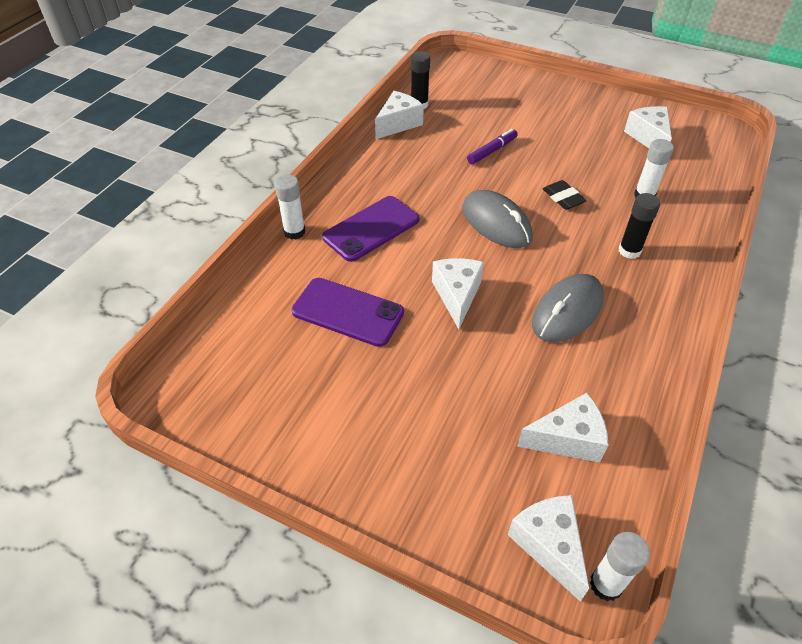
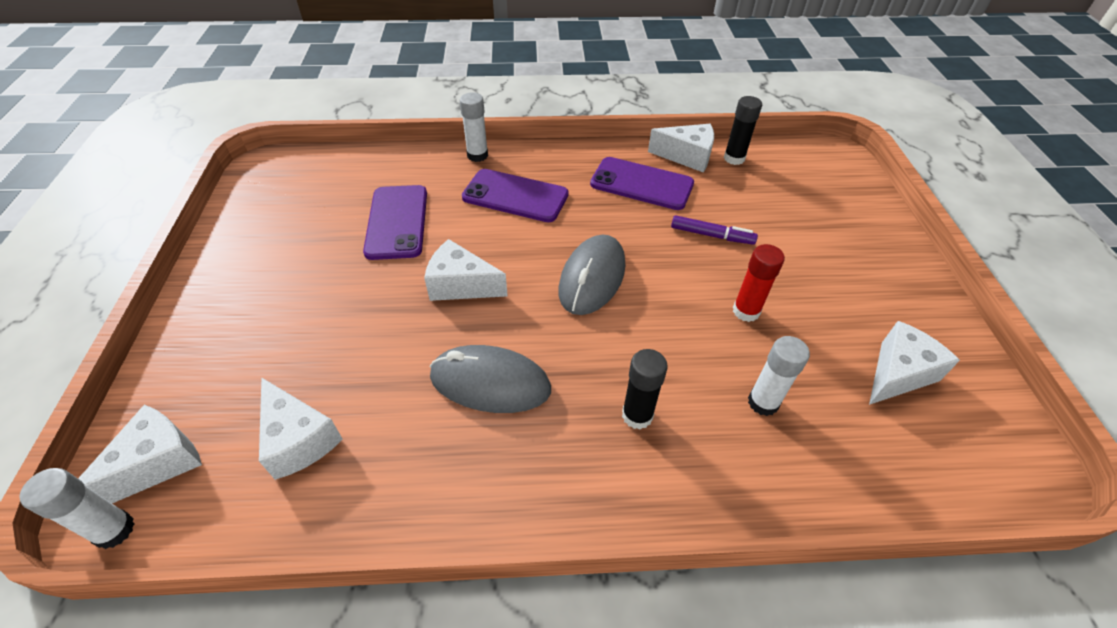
camera: 60 degrees right, 0 degrees up
white cheese [432,258,484,329] -> white cheese turned 135 degrees counterclockwise [424,239,508,301]
black eraser [543,180,587,210] -> none
none -> purple phone [590,157,694,210]
none -> red glue stick [733,244,785,322]

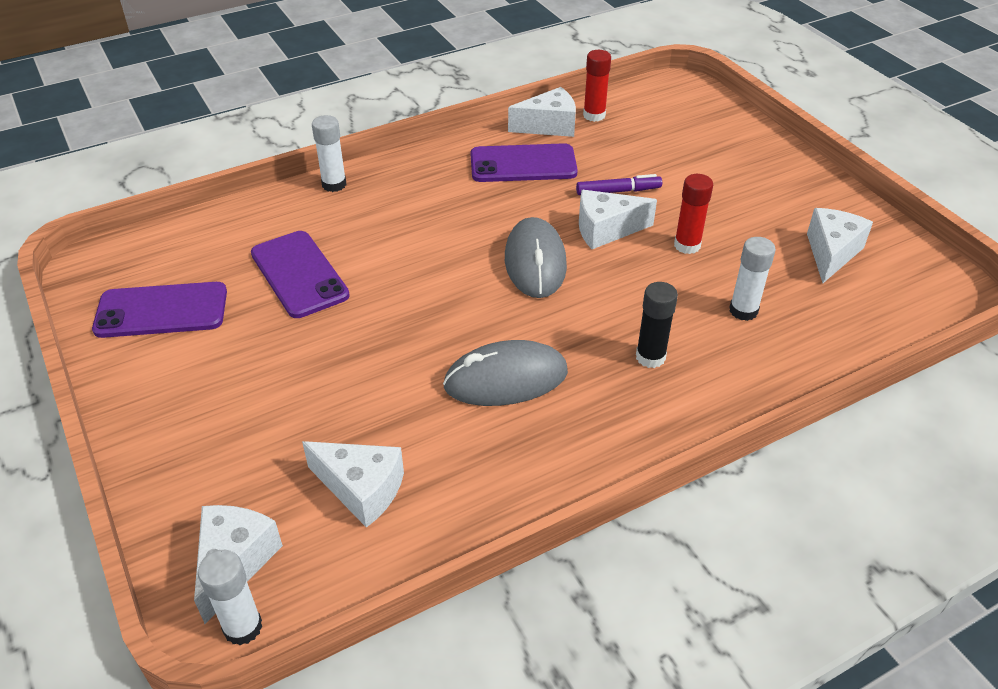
camera: 25 degrees left, 5 degrees down
white cheese [424,239,508,301] -> white cheese moved to [579,190,657,249]
purple phone [462,169,569,222] -> purple phone moved to [92,282,227,338]
black glue stick [724,96,762,165] -> red glue stick [583,50,611,122]

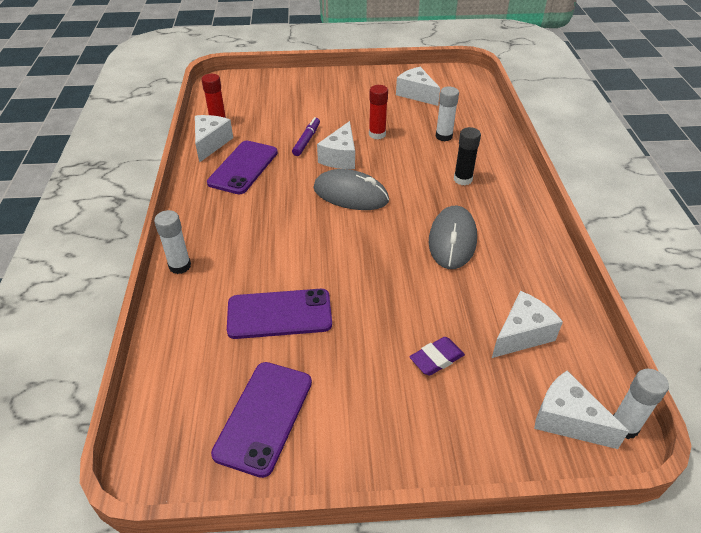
camera: 65 degrees left, 0 degrees up
none -> purple eraser [410,337,465,376]

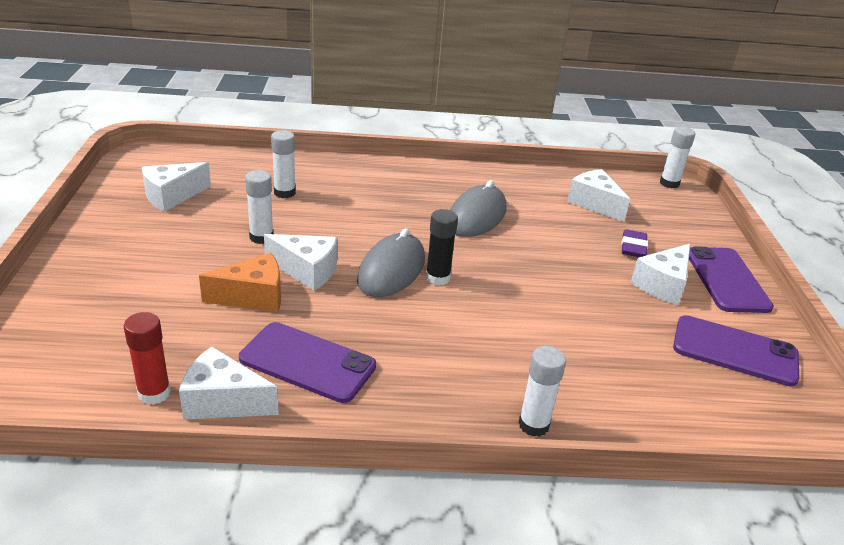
camera: 90 degrees left, 10 degrees down
purple phone [227,289,332,339] -> purple phone moved to [689,246,774,313]
purple marker [292,117,320,156] -> orange cheese [199,253,281,312]
red glue stick [369,85,388,140] -> white glue stick [245,170,273,244]
purple eraser [410,337,465,376] -> purple eraser turned 45 degrees clockwise [621,229,648,257]
grey mouse [429,206,477,269] -> grey mouse turned 75 degrees counterclockwise [450,180,506,237]
black glue stick [454,127,481,185] -> black glue stick moved to [426,209,458,285]
white cheese [534,371,629,449] -> white cheese moved to [631,244,690,305]

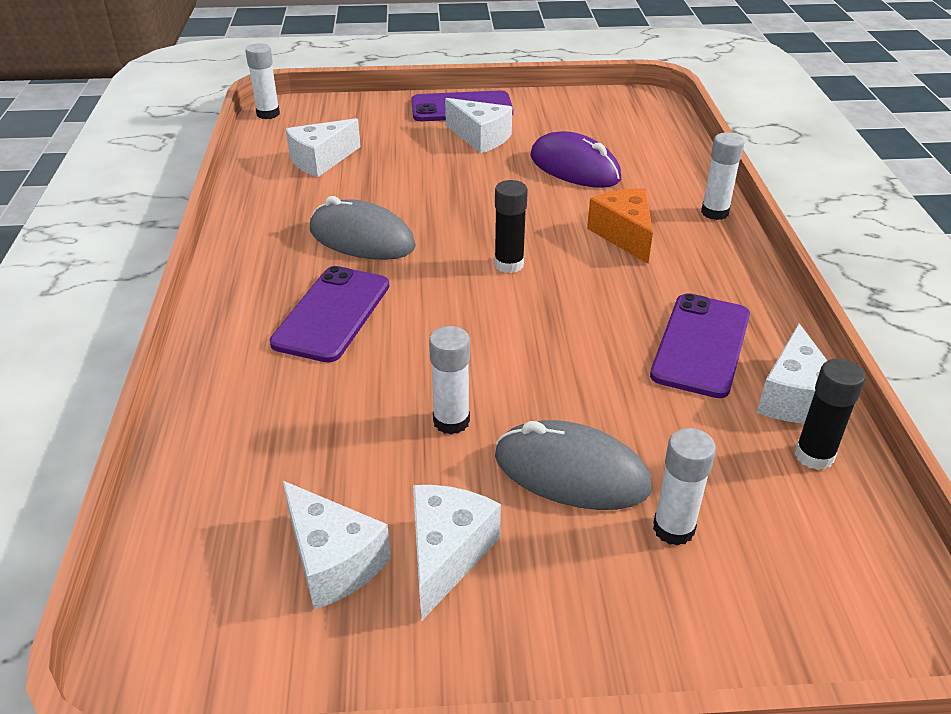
camera: 90 degrees left, 5 degrees up
red glue stick [124,312,171,405] -> black glue stick [795,358,866,470]
orange cheese [199,253,281,312] -> orange cheese moved to [587,188,653,264]
white cheese [264,234,337,291] -> white cheese moved to [413,485,501,621]
white glue stick [271,130,296,198] -> white glue stick moved to [653,428,716,546]
grey mouse [357,228,425,297] -> grey mouse moved to [495,420,652,510]
purple eraser [621,229,648,257] -> none
purple phone [673,315,799,387] -> purple phone moved to [270,266,389,363]
none -> purple mouse [530,131,621,188]

